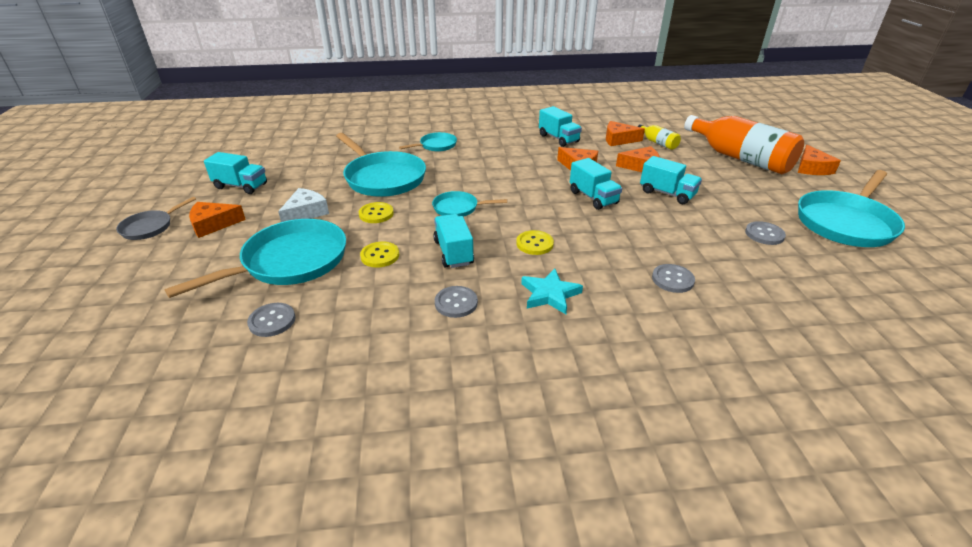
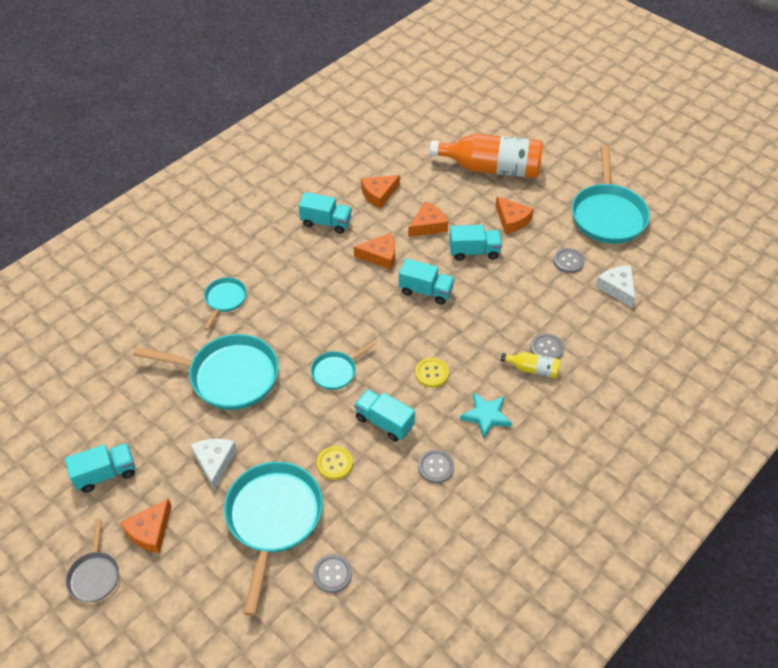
camera: 40 degrees left, 15 degrees up
yellow button [359,202,394,223] -> none
yellow bottle [638,124,681,150] -> yellow bottle moved to [501,352,561,378]
orange cheese [798,145,841,175] -> orange cheese moved to [496,196,534,234]
none -> white cheese [596,266,635,307]

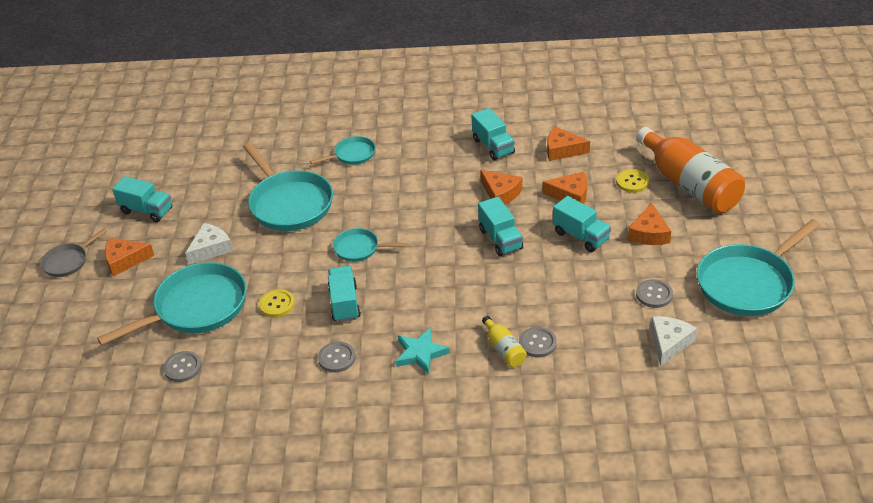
camera: 50 degrees right, 10 degrees down
yellow button [415,358,449,388] -> yellow button moved to [616,169,649,193]

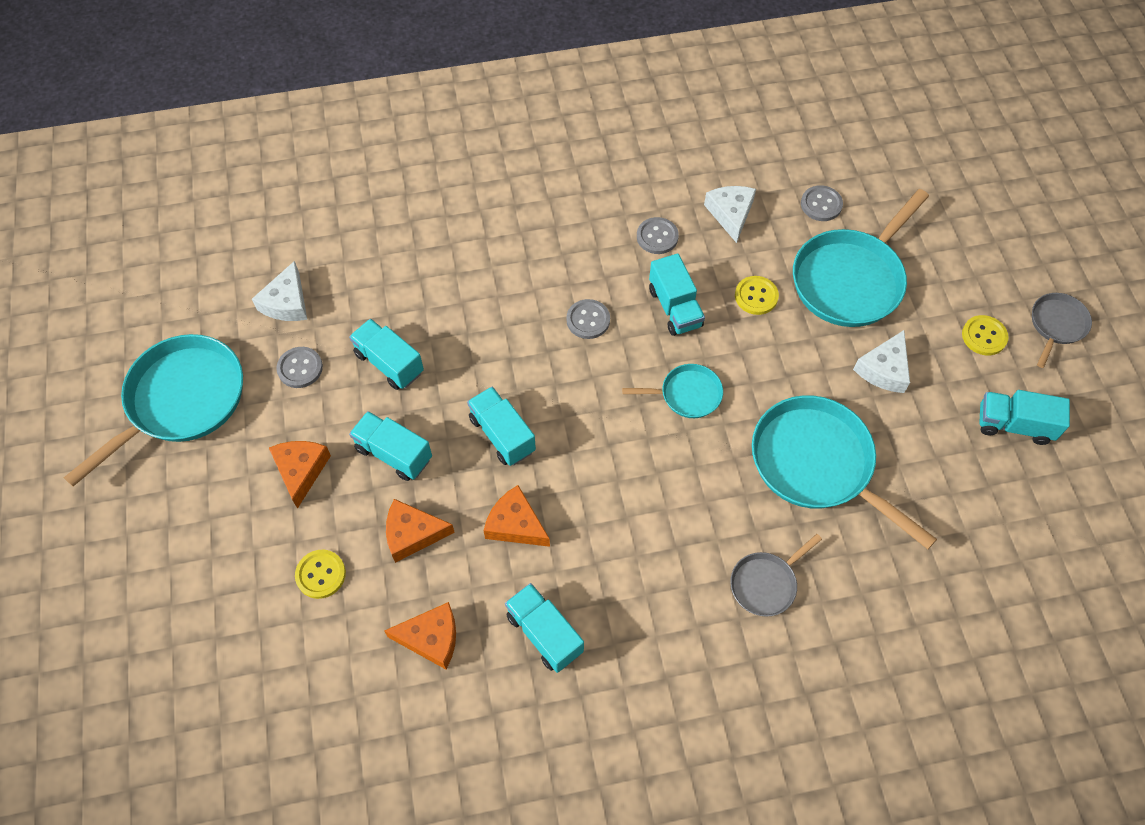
camera: 165 degrees right, 20 degrees up
orange cheese [105,238,154,277] -> yellow button [962,315,1008,355]
turquoise pan [310,136,375,165] -> grey pan [730,534,822,617]
turquoise star [396,328,450,374] -> none
yellow bottle [482,316,527,367] -> none
grey button [519,327,557,357] -> grey button moved to [566,299,610,339]
orange bottle [636,127,745,213] -> none
none -> turquoise truck [349,319,424,390]
none -> white cheese [704,186,756,243]

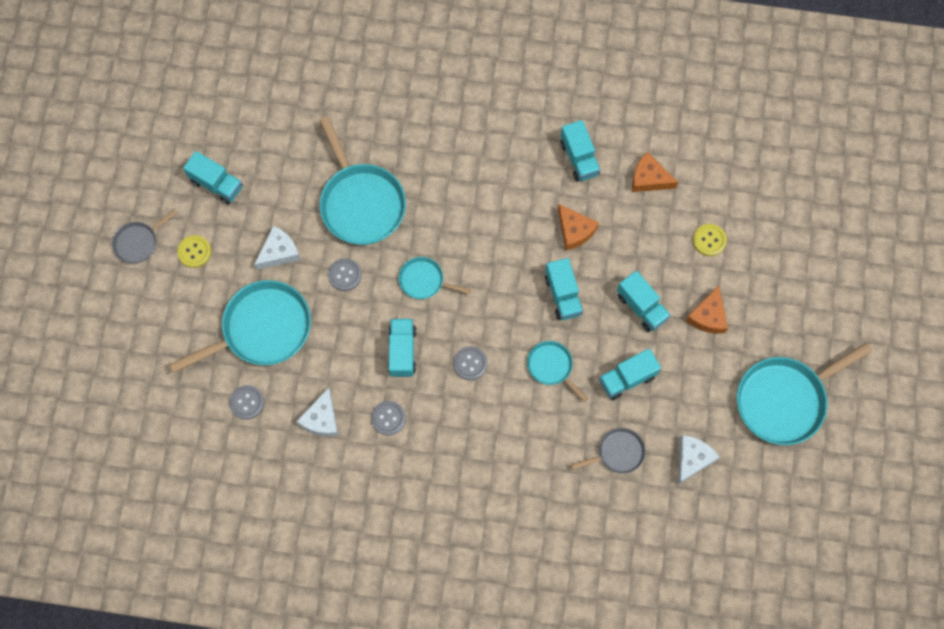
camera: 160 degrees left, 10 degrees up
grey button [276,347,323,388] -> grey button moved to [328,258,362,291]
turquoise truck [349,319,424,390] -> turquoise truck turned 90 degrees clockwise [599,348,661,400]
orange cheese [386,499,455,563] -> none
grey pan [730,534,822,617] -> grey pan moved to [571,428,646,474]
yellow button [735,276,779,315] -> none
none -> turquoise pan [527,341,588,402]

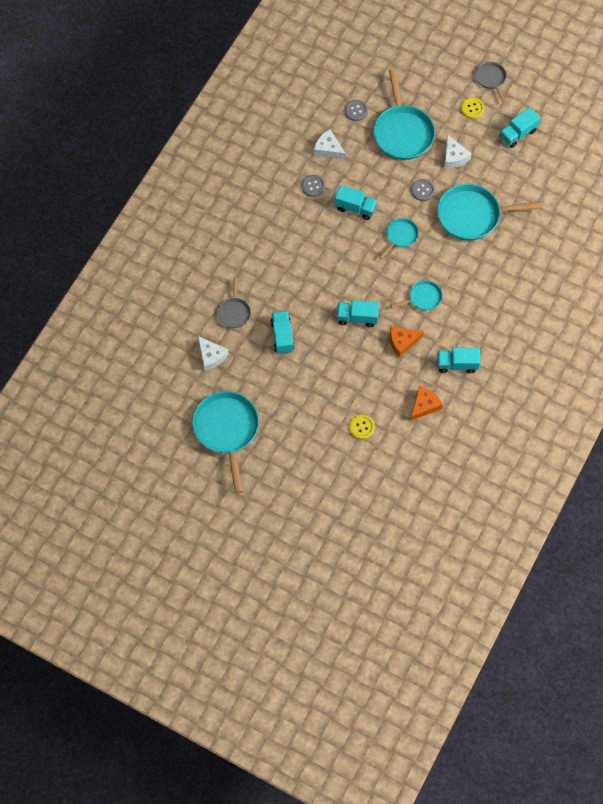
camera: 110 degrees right, 5 degrees down
grey button [454,347,487,380] -> none
turquoise pan [527,341,588,402] -> turquoise pan moved to [390,280,442,310]
turquoise truck [617,271,671,332] -> none
orange cheese [686,286,728,334] -> none

